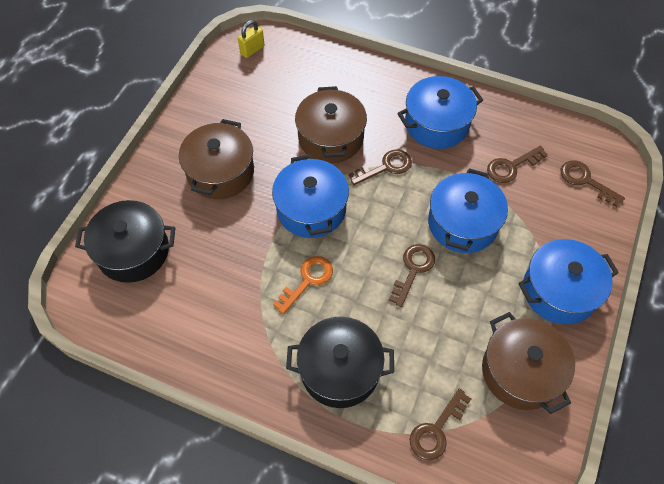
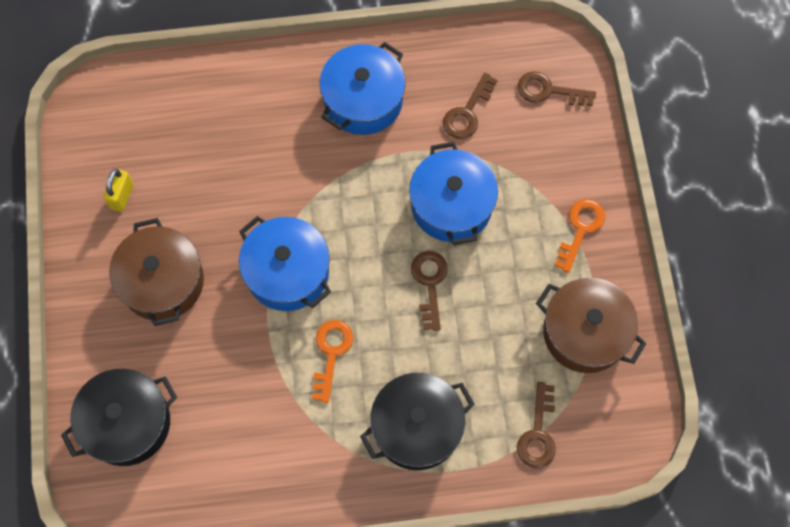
camera: 30 degrees left, 10 degrees up
yellow padlock [238,20,264,58] -> yellow padlock moved to [103,169,134,212]
brown pot [295,86,367,163] -> none
brown key [348,149,412,185] -> none
blue pot [518,239,619,324] -> orange key [554,199,605,273]

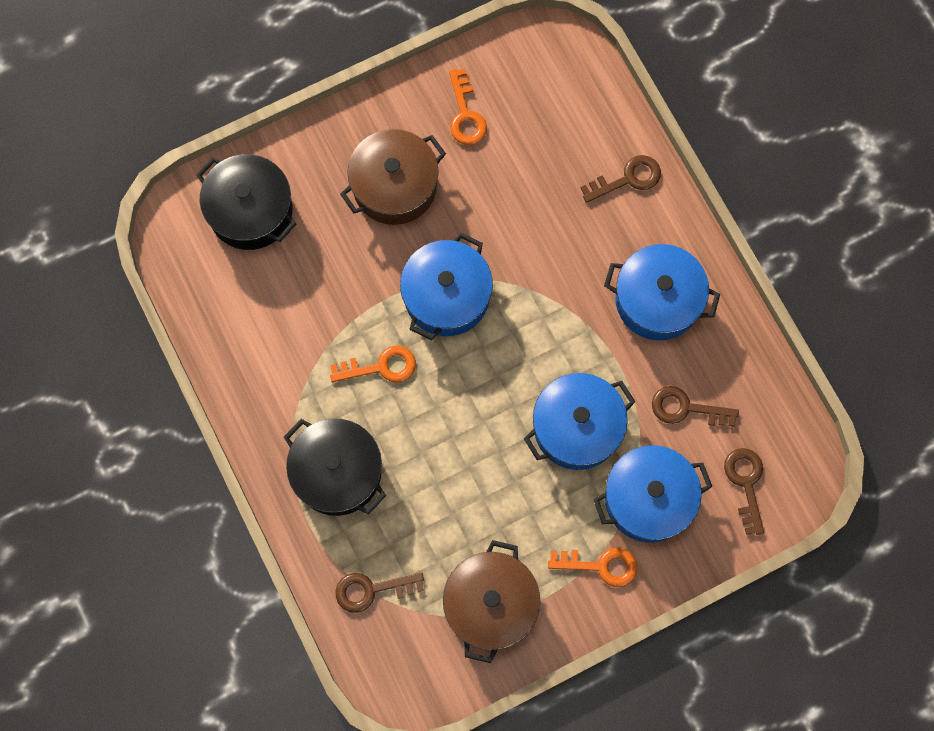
camera: 70 degrees right, 5 degrees up
yellow padlock [103,169,134,212] -> orange key [449,69,487,145]
brown key [411,251,448,331] -> brown key moved to [581,155,661,203]
none -> blue pot [594,445,712,543]

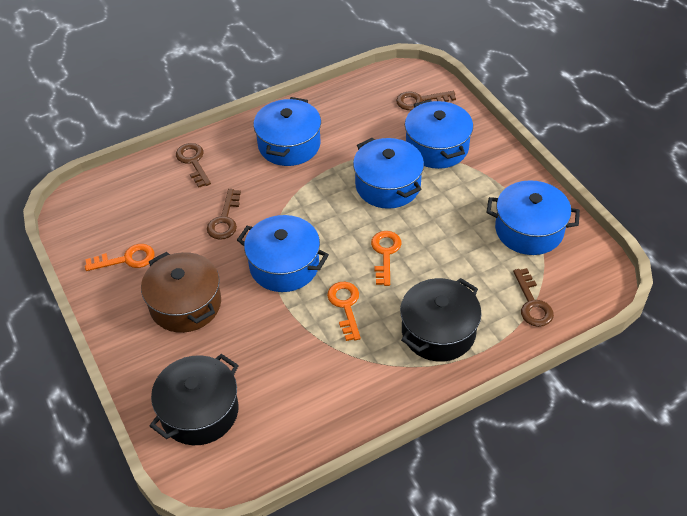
camera: 90 degrees left, 25 degrees down
brown pot [443,540,540,663] -> blue pot [486,180,580,255]
orange key [548,548,637,587] -> orange key moved to [371,231,401,286]
brown key [652,386,739,427] -> brown key moved to [207,189,241,240]

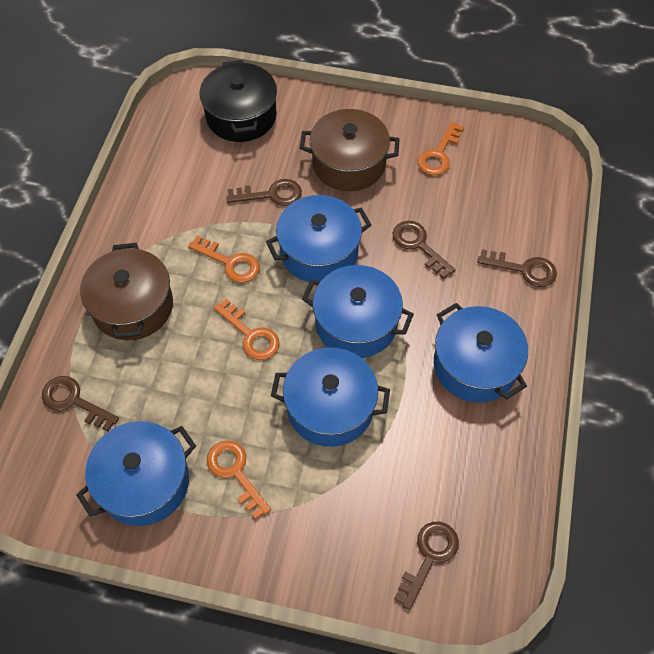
camera: 130 degrees right, 10 degrees up
black pot [400,278,482,362] -> brown pot [80,243,173,340]
blue pot [405,100,473,169] -> blue pot moved to [302,265,414,358]
none -> orange key [207,440,271,520]
none -> brown key [227,179,302,206]

